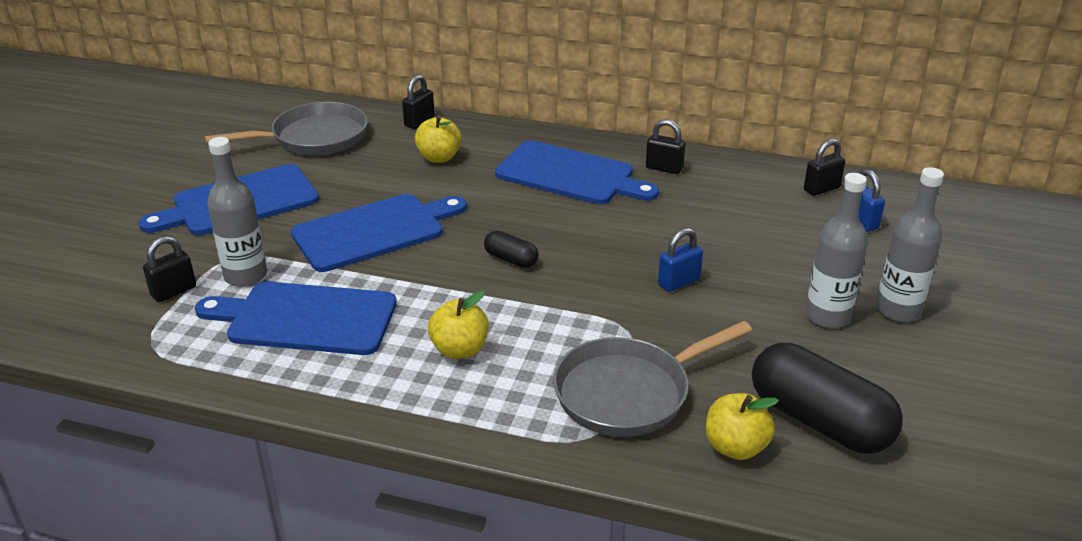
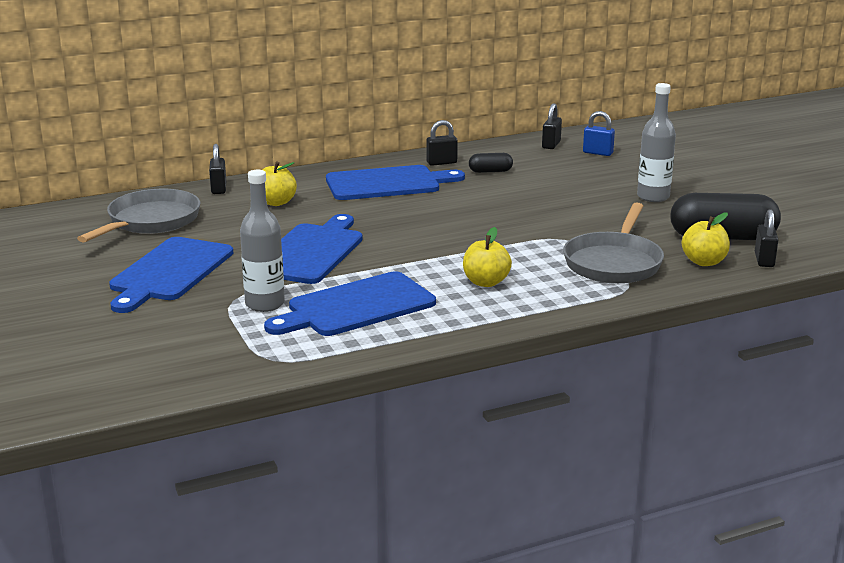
camera: 40 degrees left, 10 degrees down
black padlock [143,236,196,302] -> black padlock moved to [755,209,778,267]
black capsule [484,231,539,268] -> black capsule moved to [469,153,513,173]
blue padlock [658,228,703,292] -> none
grey bottle [876,167,944,322] -> none

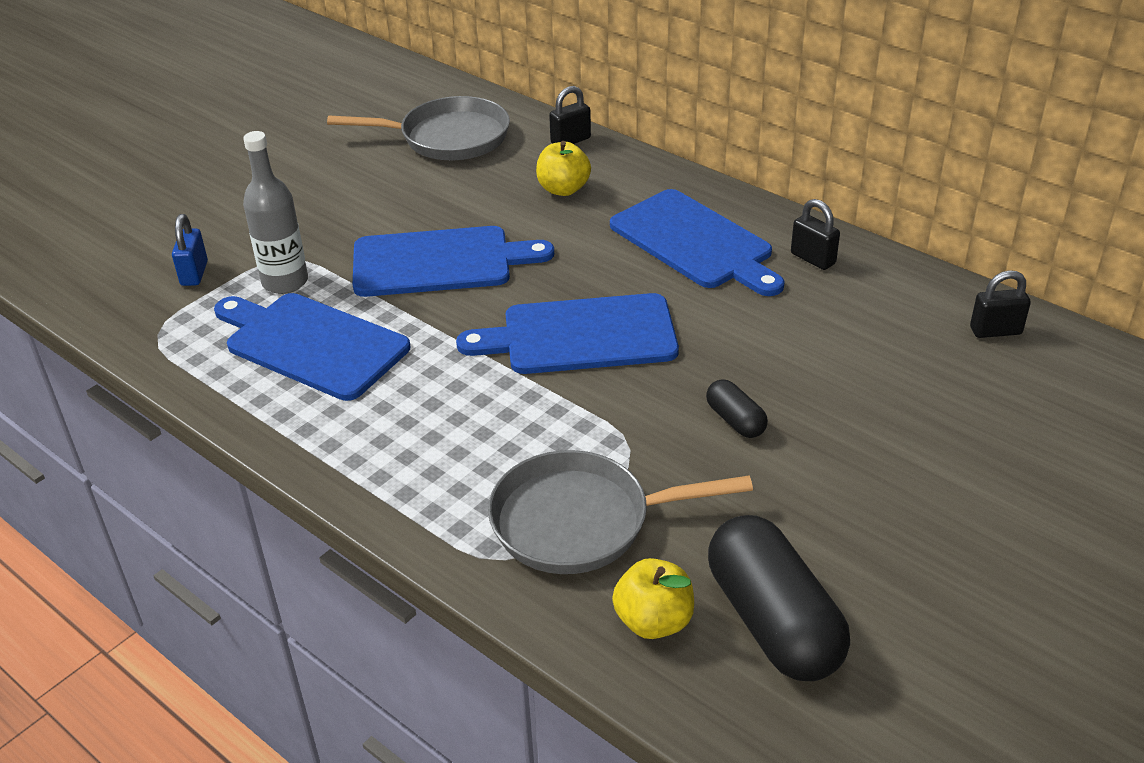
camera: 65 degrees right, 15 degrees up
blue cutting board [109,237,233,313] -> blue cutting board moved to [456,293,679,374]
yellow apple [463,227,512,287] -> none
black capsule [469,153,513,173] -> black capsule moved to [706,379,768,438]
blue padlock [583,111,615,156] -> blue padlock moved to [172,214,208,286]
grey bottle [637,83,676,202] -> none
black padlock [755,209,778,267] -> none

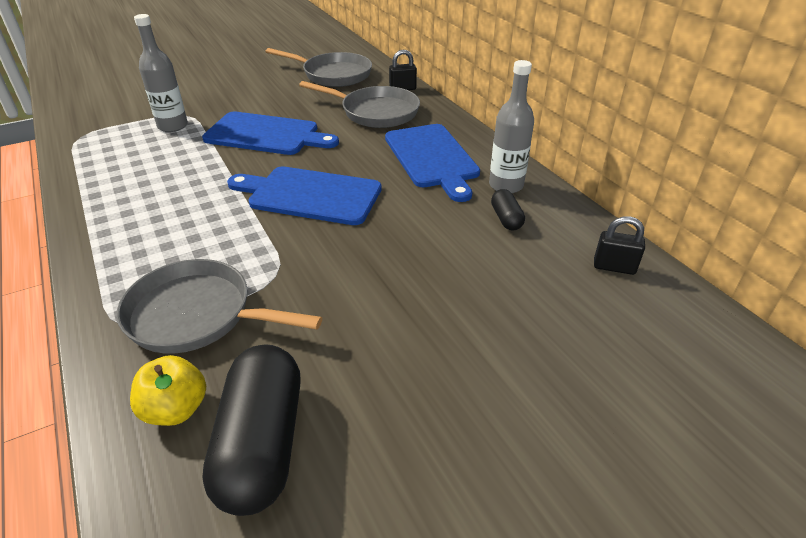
camera: 20 degrees right, 0 degrees up
blue padlock [172,214,208,286] -> none
blue cutting board [214,293,411,401] -> none
yellow apple [536,141,591,196] -> grey pan [299,81,420,128]
black capsule [706,379,768,438] -> black capsule moved to [491,189,525,230]
black padlock [791,199,840,270] -> grey bottle [489,60,534,193]

